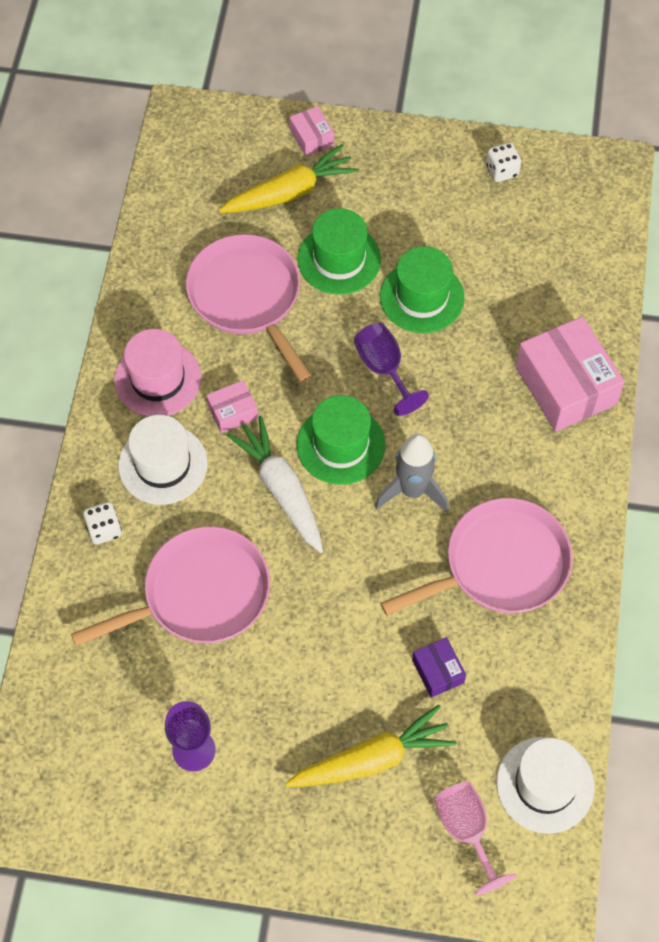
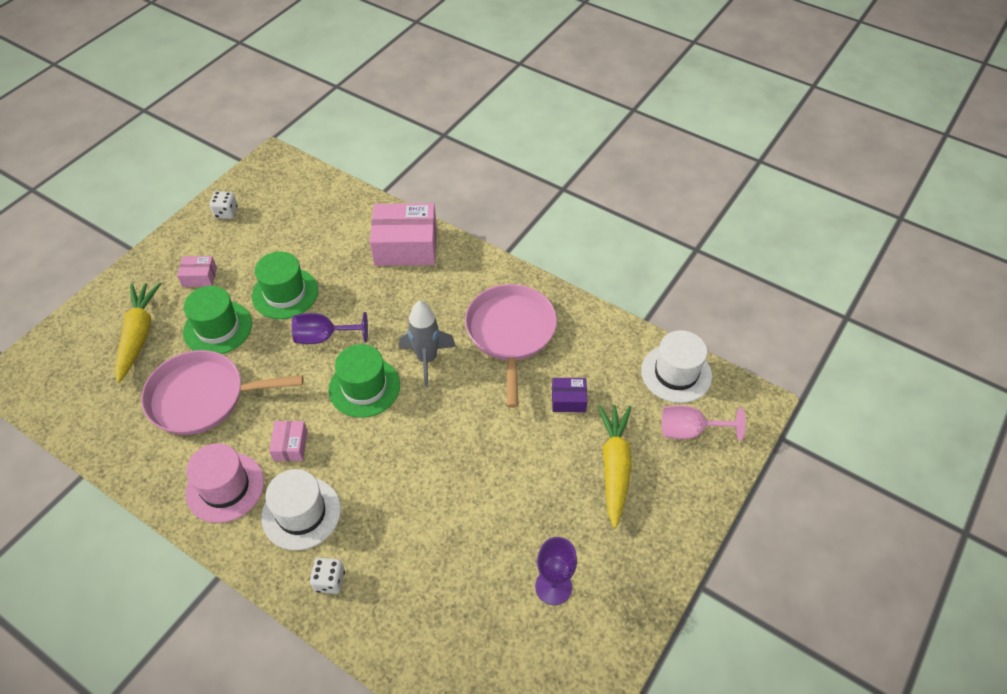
camera: 65 degrees left, 10 degrees down
pink pan [71,526,270,646] -> none
white carrot [226,416,323,553] -> none
pink box [290,106,334,157] -> pink box moved to [177,256,217,287]

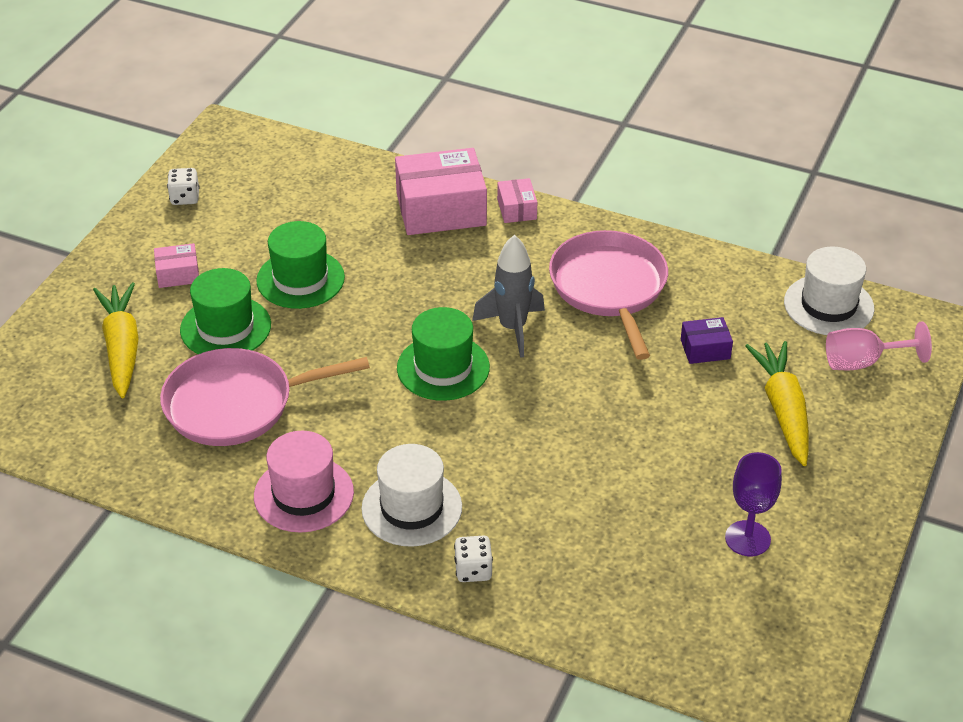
camera: 10 degrees left, 10 degrees down
pink box [269,421,308,461] -> pink box moved to [497,178,537,223]
purple goblet [292,312,368,344] -> none

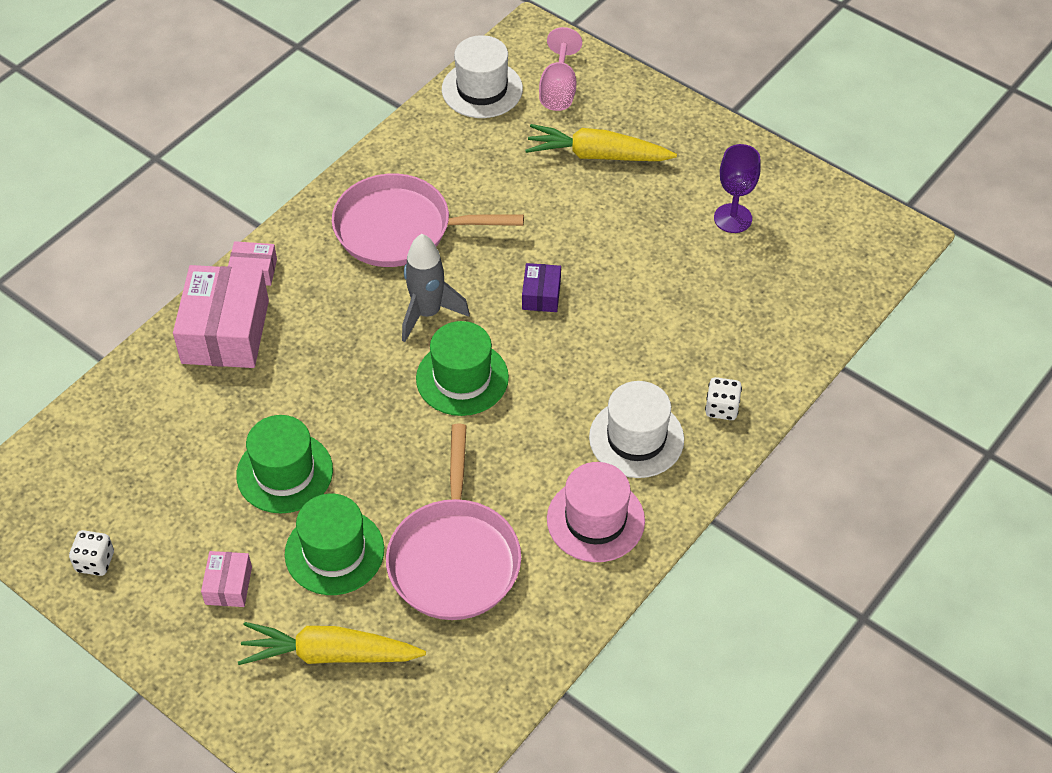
camera: 75 degrees left, 10 degrees up
purple box [681,317,733,364] -> purple box moved to [522,263,561,312]

